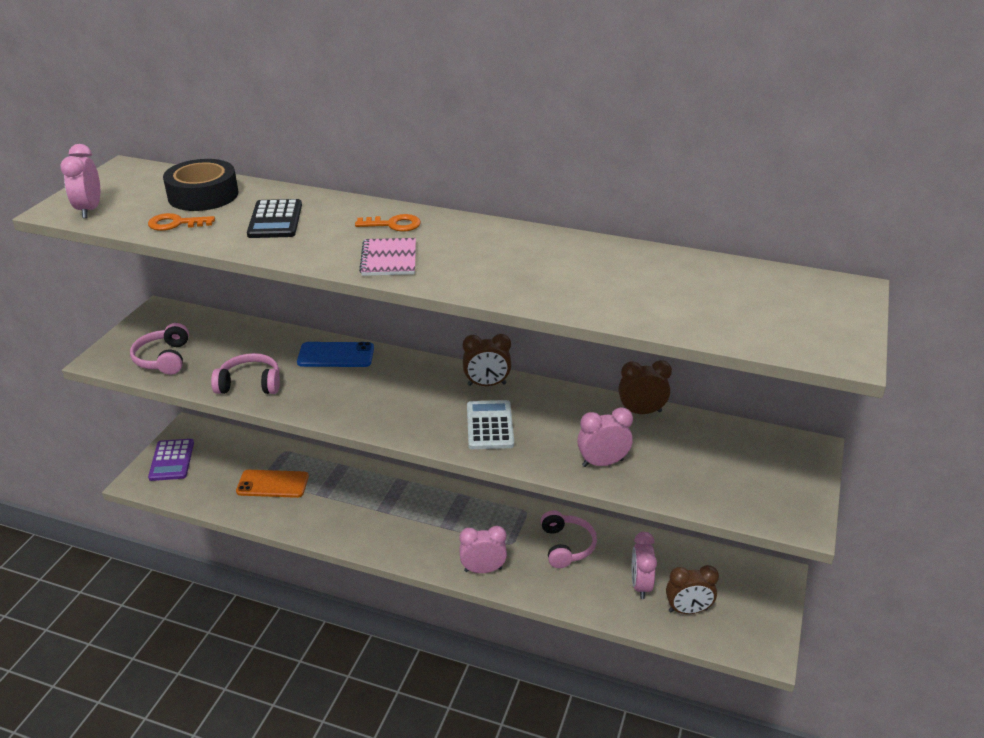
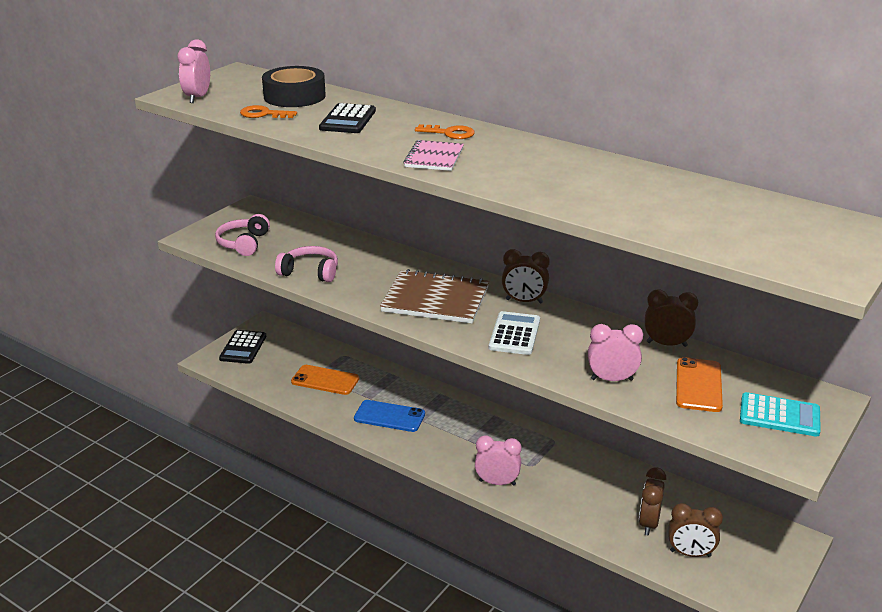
camera: 15 degrees right, 5 degrees down
purple calculator [148,439,194,481] -> black calculator [219,330,266,364]
blue phone [297,342,374,367] -> blue phone moved to [354,400,425,432]
pink headphones [541,510,597,568] -> none
pink clock [632,532,657,599] -> brown clock [639,467,666,535]
none -> brown notebook [380,269,489,324]
none -> orange phone [676,357,723,412]
none -> turquoise calculator [740,392,821,437]

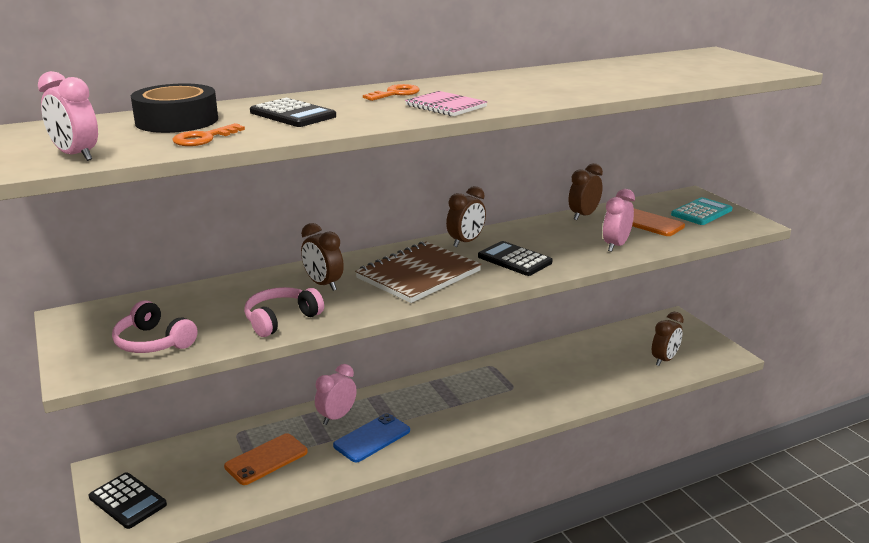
camera: 60 degrees left, 5 degrees down
pink clock [475,435,522,486] -> pink clock moved to [315,364,357,425]
white calculator [489,311,540,355] -> black calculator [478,241,553,276]
brown clock [639,467,666,535] -> brown clock moved to [301,223,344,291]

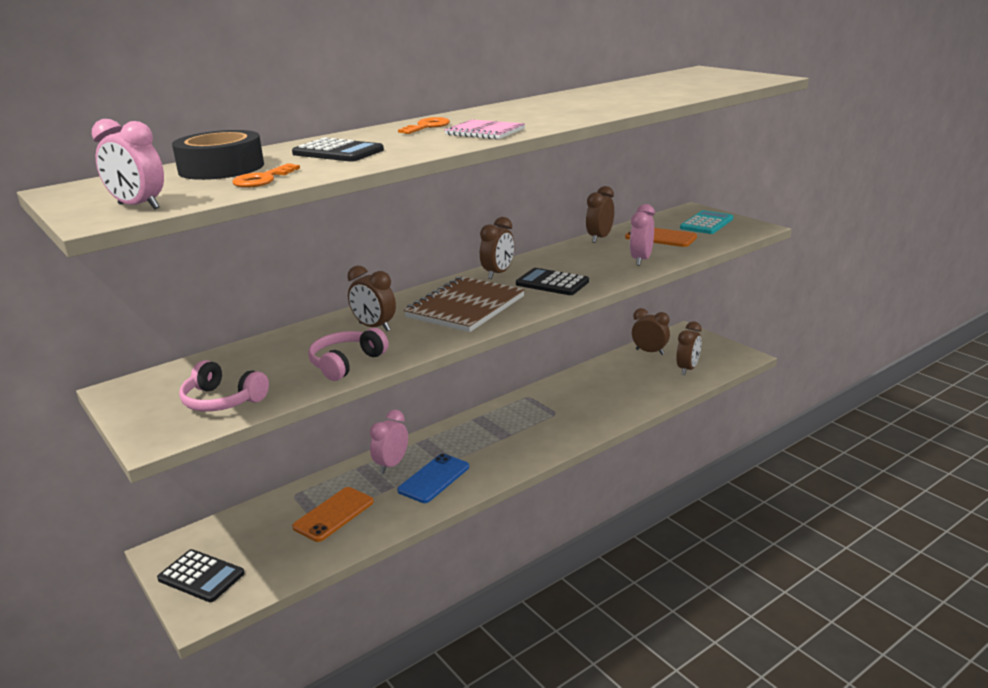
camera: 10 degrees left, 0 degrees up
none -> brown clock [632,308,670,355]

